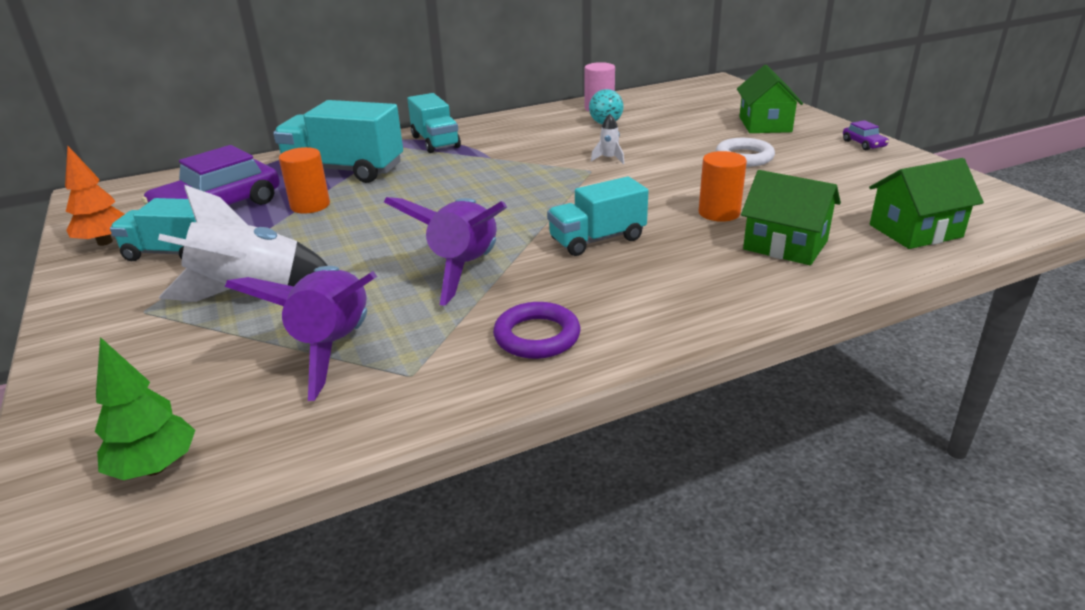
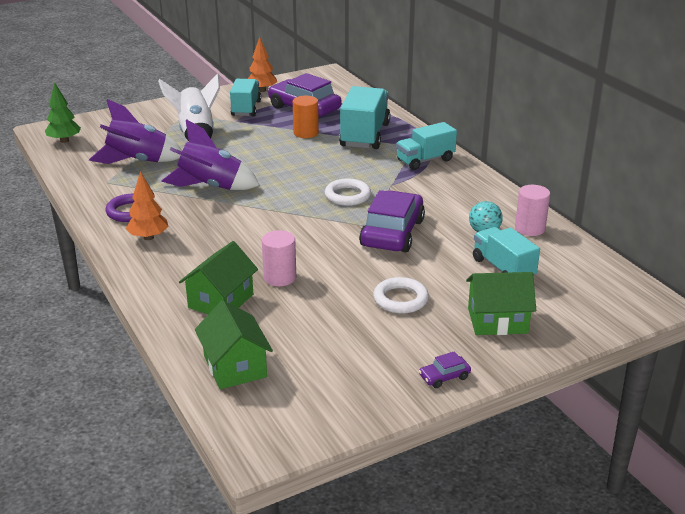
camera: 85 degrees right, 0 degrees up
turquoise truck [547,176,648,256] -> turquoise truck moved to [473,227,540,275]
white rocket [591,114,624,164] -> purple car [359,190,425,252]
orange cylinder [699,151,747,222] -> pink cylinder [262,230,296,286]
none -> orange tree [126,171,169,240]
none -> white ring [325,179,371,206]

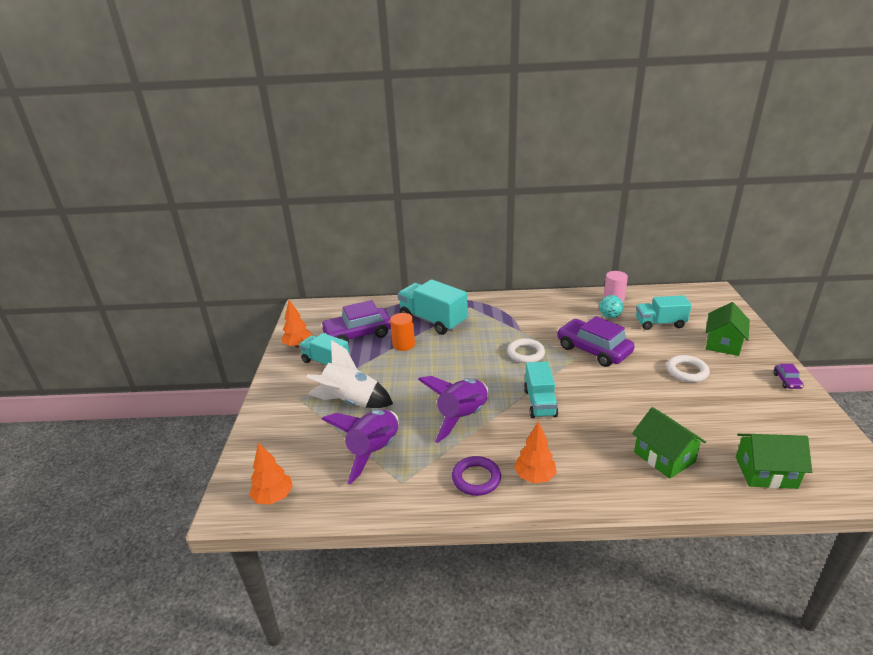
camera: 60 degrees left, 0 degrees up
green tree [45,82,81,143] -> orange tree [249,442,293,504]
pink cylinder [262,230,296,286] -> none
turquoise truck [396,122,457,170] -> turquoise truck moved to [524,362,558,418]

